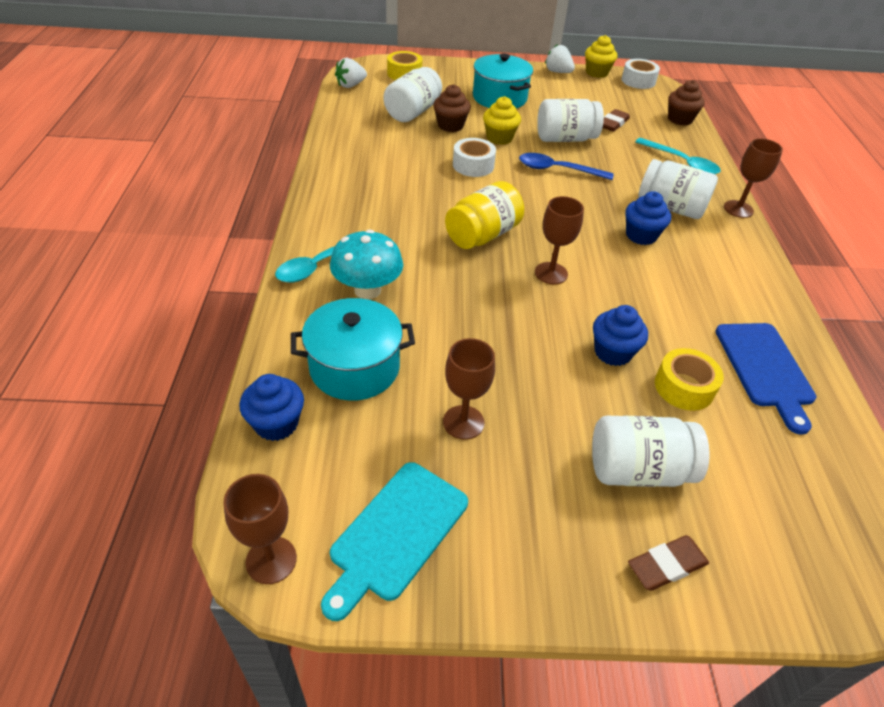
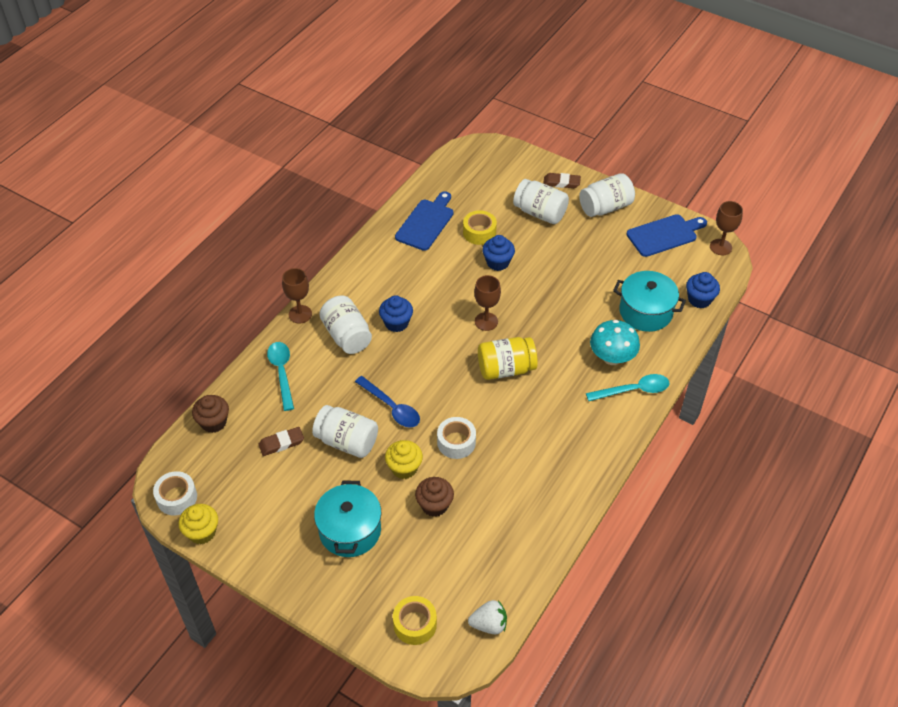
camera: 145 degrees left, 5 degrees up
turquoise cutting board [321,462,468,621] -> blue cutting board [626,214,707,257]
white jar [384,67,442,122] -> white jar moved to [579,173,635,217]
brown goblet [443,338,495,440] -> none
white strawberry [545,44,575,73] -> none

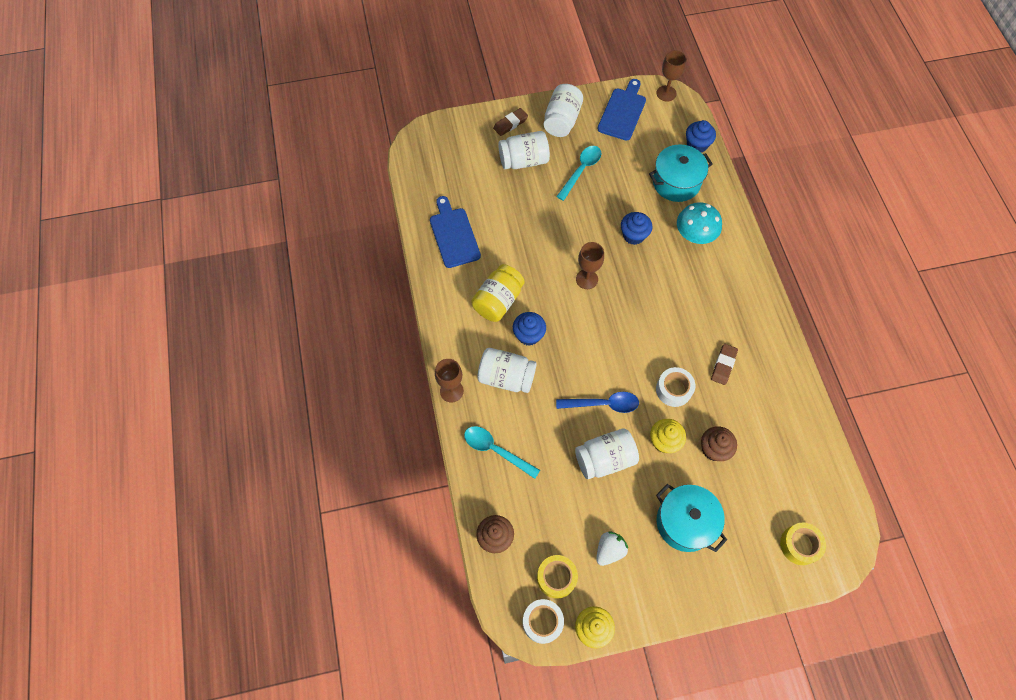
camera: 45 degrees left, 15 degrees up
brown eraser [259,427,304,456] -> brown eraser moved to [711,344,738,385]
yellow tape [463,210,497,245] -> yellow tape moved to [537,555,578,599]
white strawberry [468,600,507,635] -> white strawberry moved to [596,531,628,566]
yellow jar [478,337,538,380] -> yellow jar moved to [471,264,525,322]
blue cupcake [482,235,515,271] -> blue cupcake moved to [621,212,652,245]
turquoise spoon [586,374,670,401] -> turquoise spoon moved to [556,146,601,201]

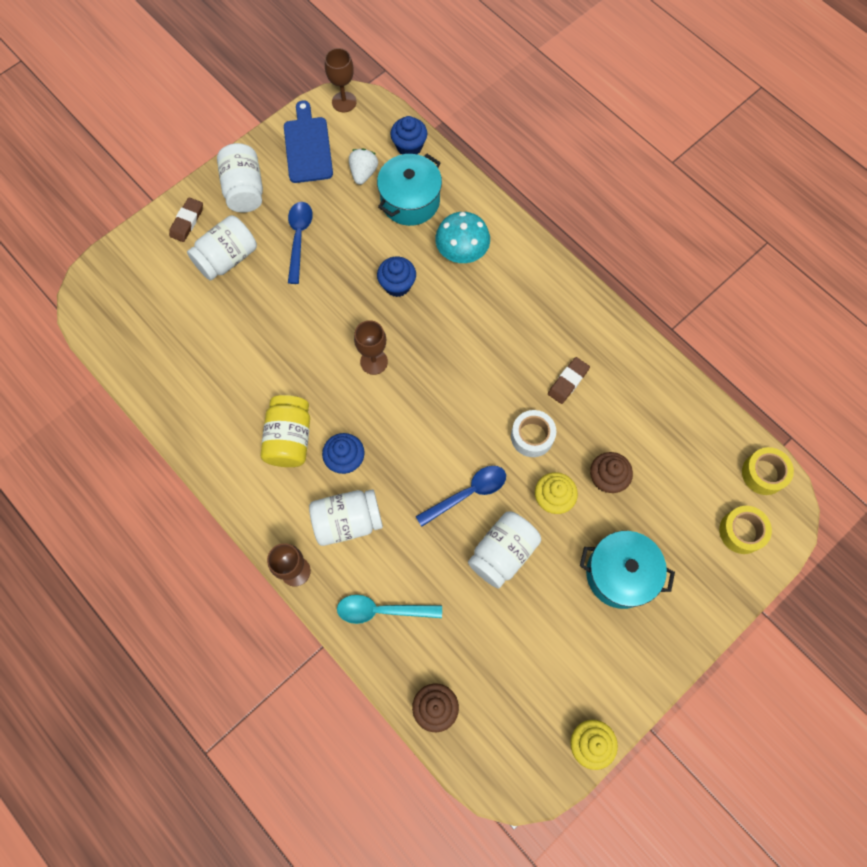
camera: 30 degrees left, 5 degrees up
blue cutting board [430,196,481,268] -> none
white tape [523,599,564,644] -> none
yellow tape [537,555,578,599] -> yellow tape moved to [742,447,794,495]
turquoise spoon [556,146,601,201] -> blue spoon [288,202,313,284]
white strawberry [596,531,628,566] -> white strawberry moved to [349,148,378,185]
brown eraser [711,344,738,385] -> brown eraser turned 45 degrees clockwise [548,357,590,404]

